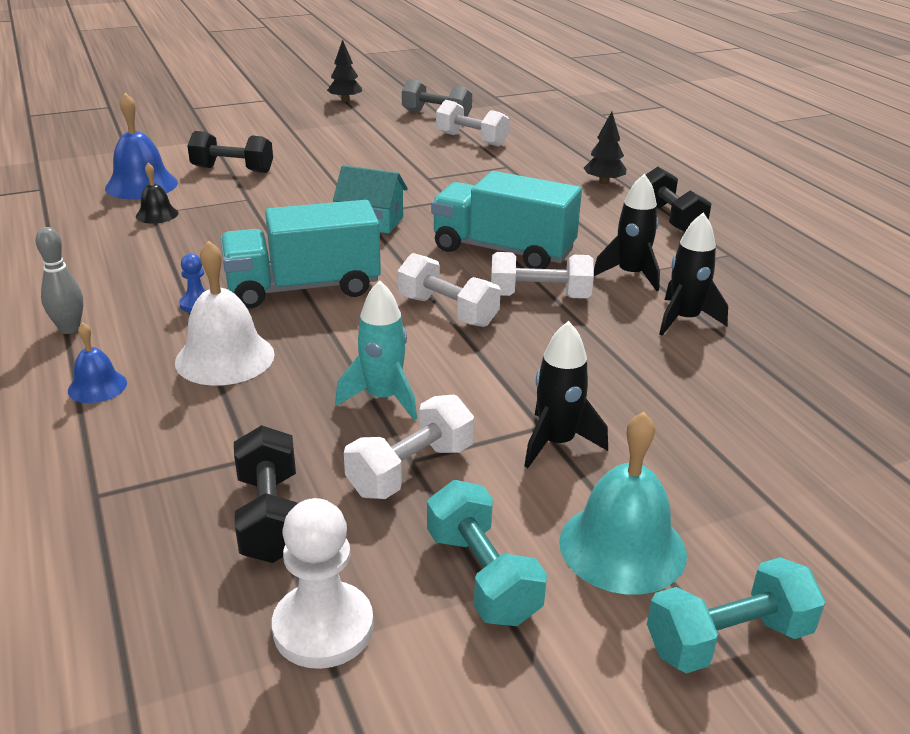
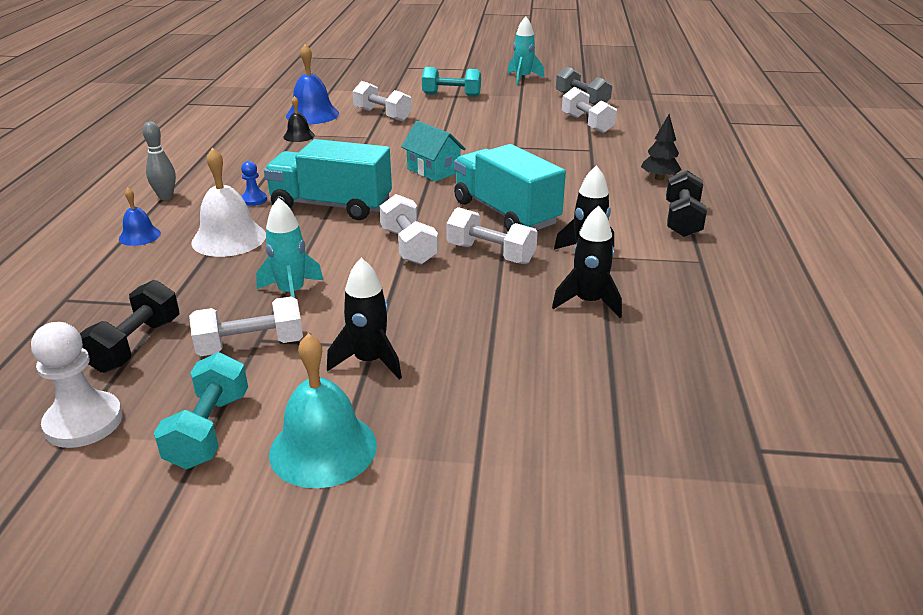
camera: 30 degrees right, 0 degrees up
black dumbbell [187,131,273,173] -> white dumbbell [353,81,412,121]
black tree [327,40,362,102] -> turquoise rocket [508,16,544,85]
turquoise dumbbell [647,557,826,673] -> turquoise dumbbell moved to [422,67,481,97]

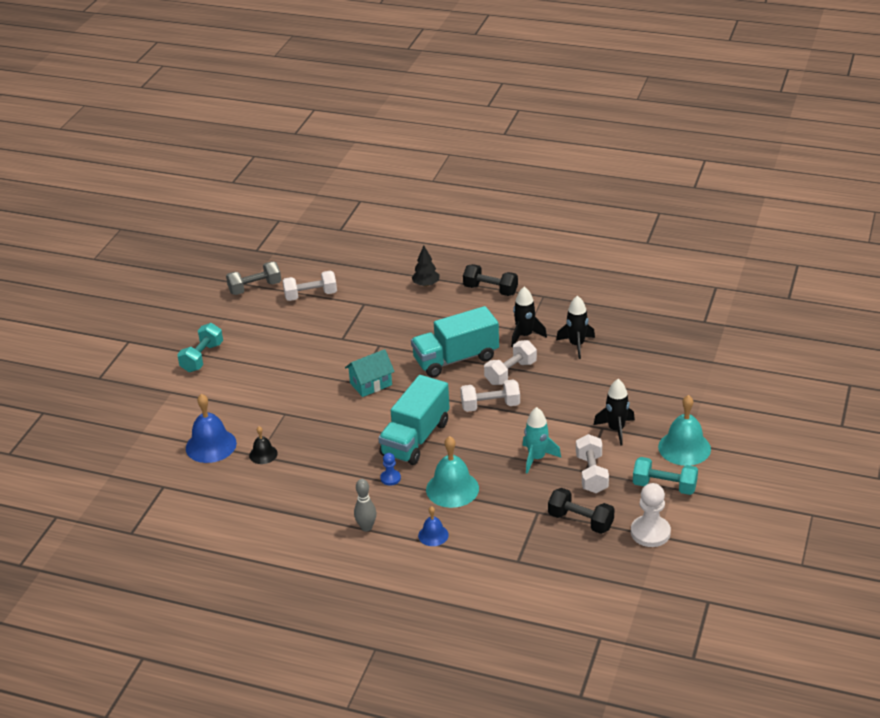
camera: 75 degrees left, 5 degrees up
white bell [191,147,266,257] -> turquoise bell [426,436,479,508]
white dumbbell [353,81,412,121] -> none
turquoise rocket [508,16,544,85] -> none

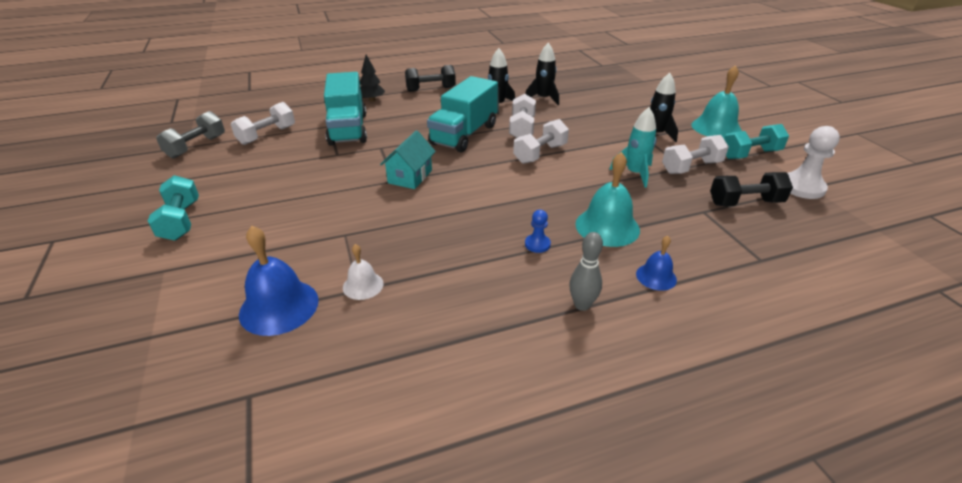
camera: 40 degrees left, 0 degrees up
black bell [249,426,278,464] -> white bell [343,244,384,300]
turquoise truck [378,375,450,465] -> turquoise truck moved to [324,72,367,146]
white dumbbell [576,434,609,493] -> white dumbbell turned 75 degrees counterclockwise [662,135,729,174]

